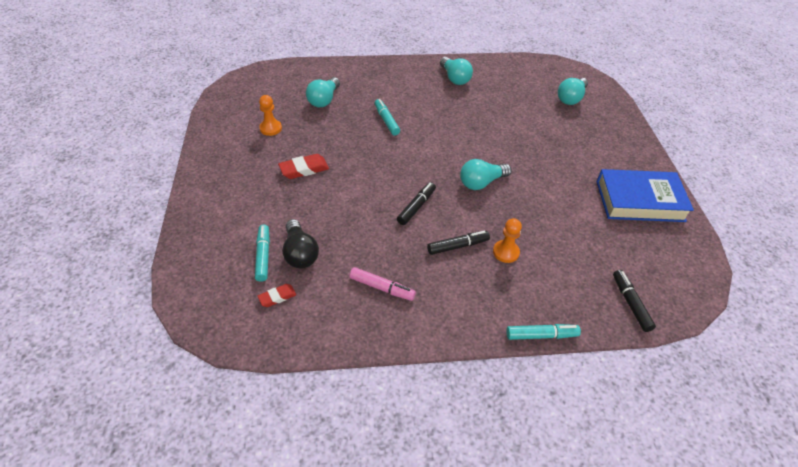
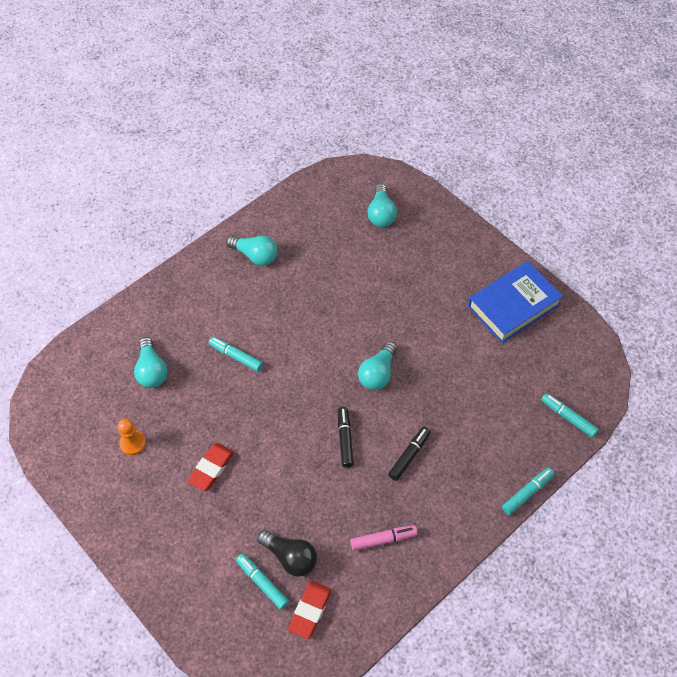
camera: 35 degrees left, 10 degrees up
red eraser [258,284,296,307] -> red eraser [288,581,332,639], size x1.61
orange pawn [493,218,522,263] -> none
black marker [613,270,656,332] -> turquoise marker [541,393,599,438]

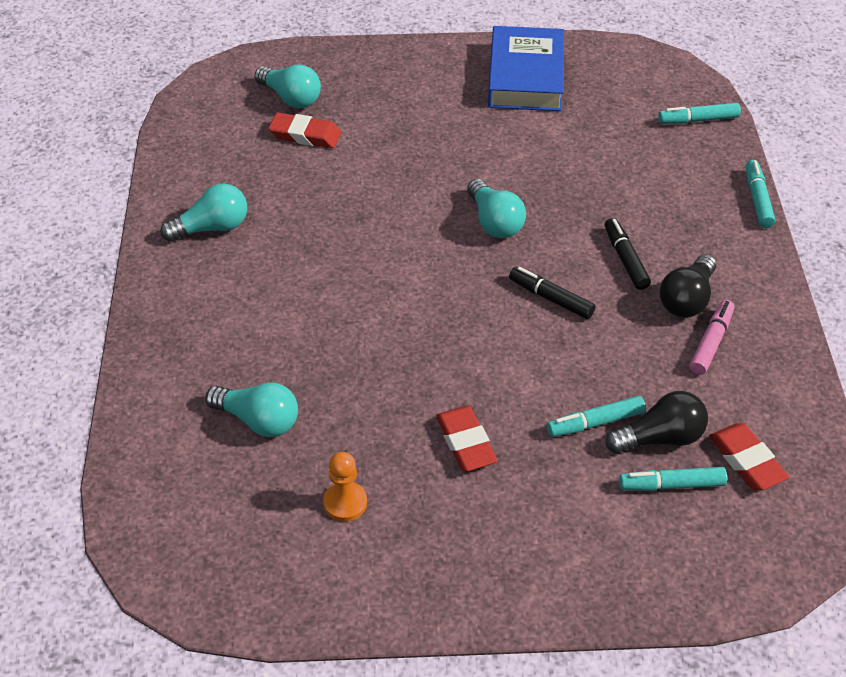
camera: 50 degrees left, 10 degrees down
turquoise marker [209,337,263,372] -> turquoise marker moved to [547,396,646,437]
none -> red eraser [268,113,341,148]
none -> black light bulb [660,254,716,318]

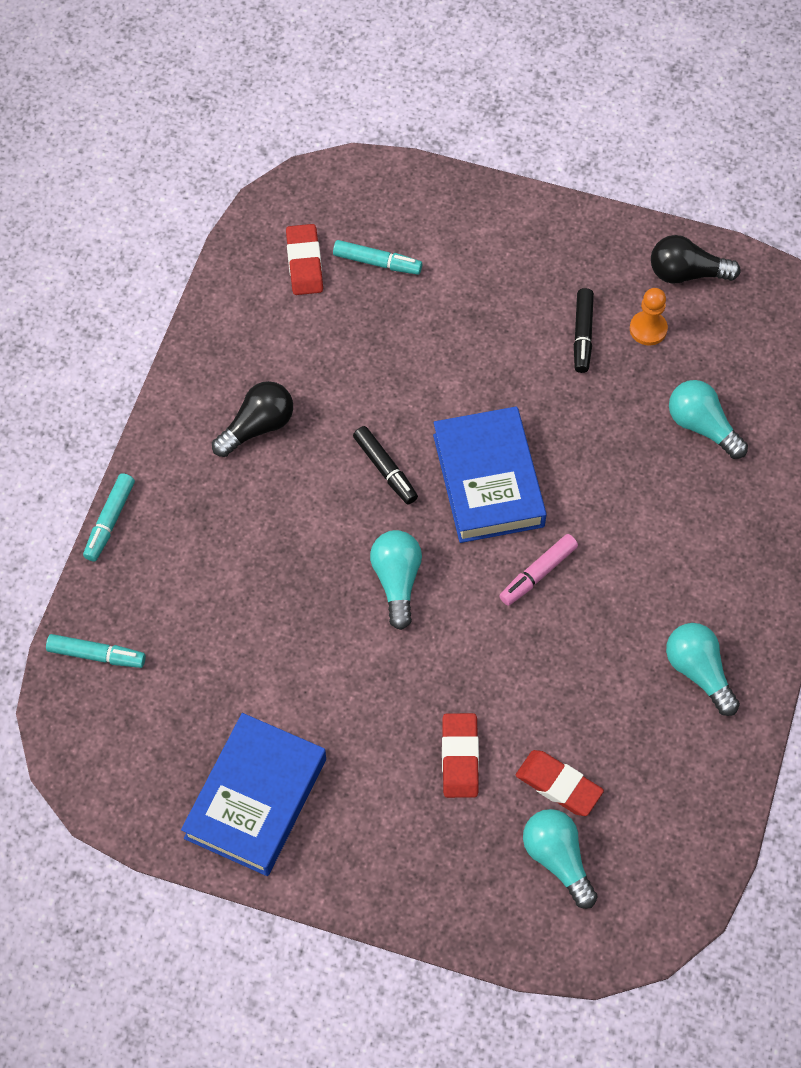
camera: 160 degrees left, 15 degrees up
turquoise light bulb [160,183,247,242] -> turquoise light bulb turned 60 degrees clockwise [666,623,740,716]
red eraser [436,406,498,471] -> red eraser moved to [442,713,479,798]
turquoise marker [547,396,646,437] -> none
black marker [605,218,651,290] -> black marker moved to [574,288,594,373]
black light bulb [606,391,708,453] -> black light bulb moved to [651,235,741,283]
pink marker [690,300,734,375] -> pink marker moved to [499,534,578,606]
none -> blue book [433,406,547,543]

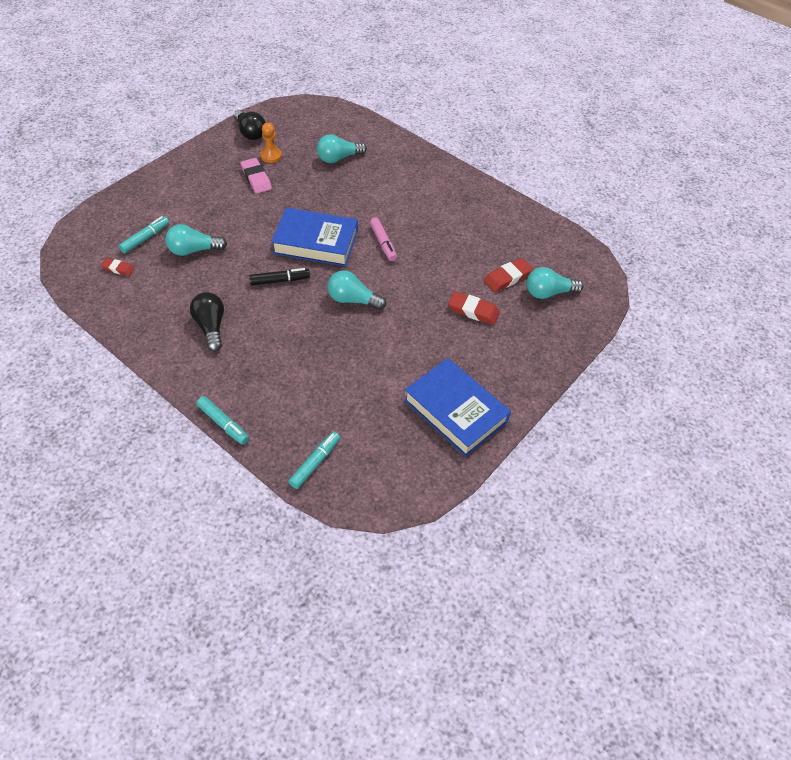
camera: 70 degrees left, 10 degrees down
red eraser [286,224,323,295] -> red eraser [101,258,135,276], size x0.62
black marker [574,288,594,373] -> pink eraser [241,158,272,194]
black light bulb [651,235,741,283] -> black light bulb turned 60 degrees counterclockwise [234,110,266,140]
turquoise light bulb [666,623,740,716] -> turquoise light bulb moved to [165,224,227,256]

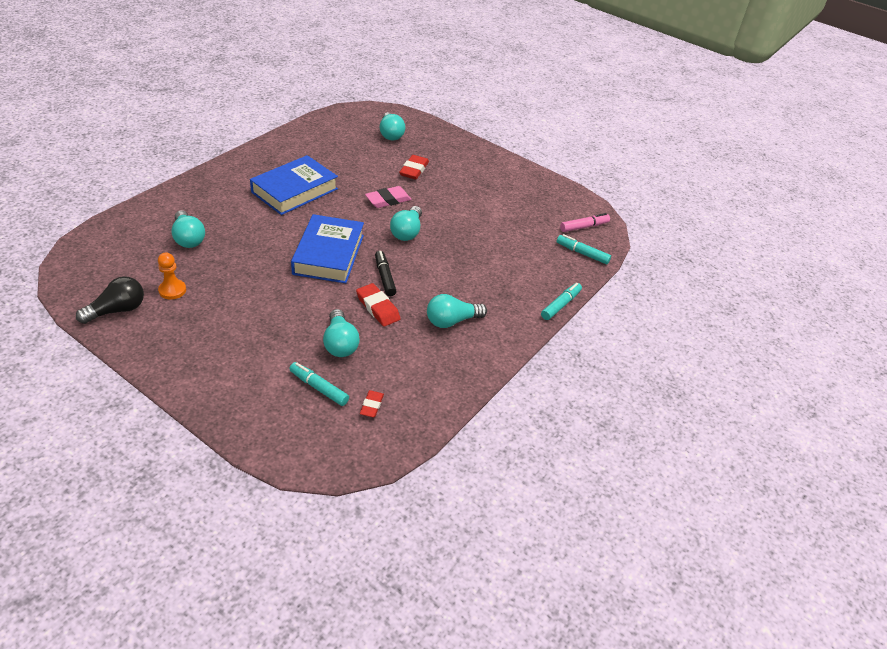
camera: 95 degrees left, 10 degrees down
black light bulb [190,292,224,352] -> turquoise light bulb [427,294,487,328]
pink eraser [241,158,272,194] -> pink eraser moved to [365,186,411,208]
pink marker [370,218,397,261] -> pink marker moved to [560,213,610,232]
blue book [404,358,511,457] -> blue book moved to [250,155,338,215]
red eraser [484,258,533,292] -> red eraser moved to [356,283,401,327]

